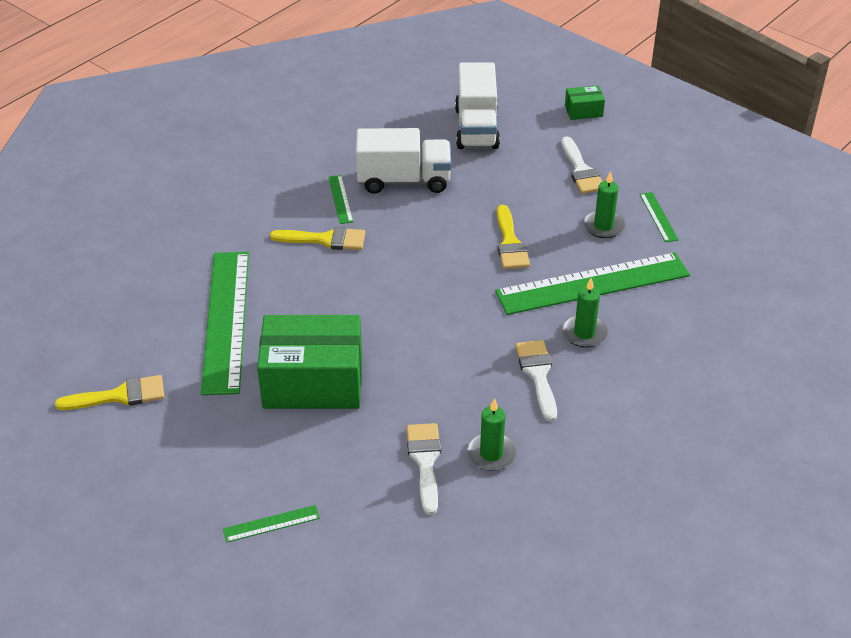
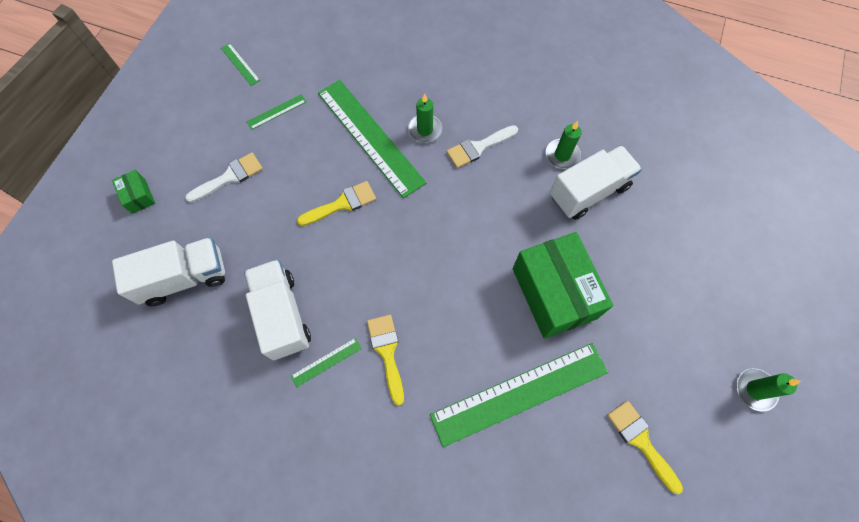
camera: 110 degrees left, 25 degrees up
green ruler [223,505,320,542] -> green ruler moved to [221,43,260,86]
white brush [406,423,441,515] -> white truck [550,145,642,220]
green candle [583,171,626,238] -> green candle moved to [736,368,800,412]

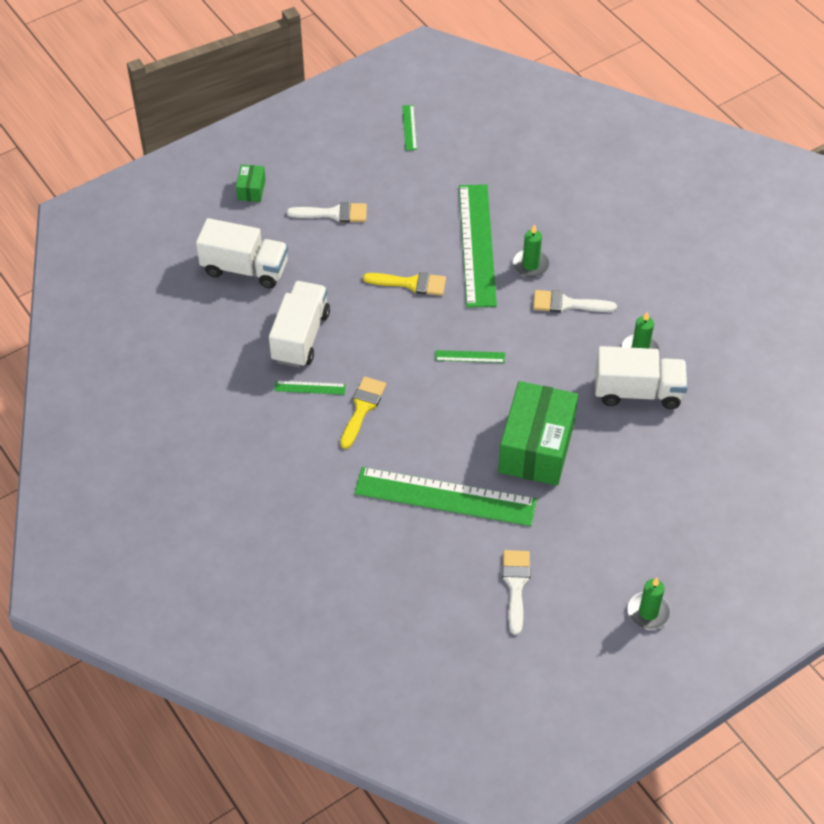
camera: 35 degrees right, 15 degrees down
green ruler [247,94,306,130] -> green ruler moved to [435,350,505,363]
yellow brush [607,401,683,494] -> white brush [502,550,530,635]

